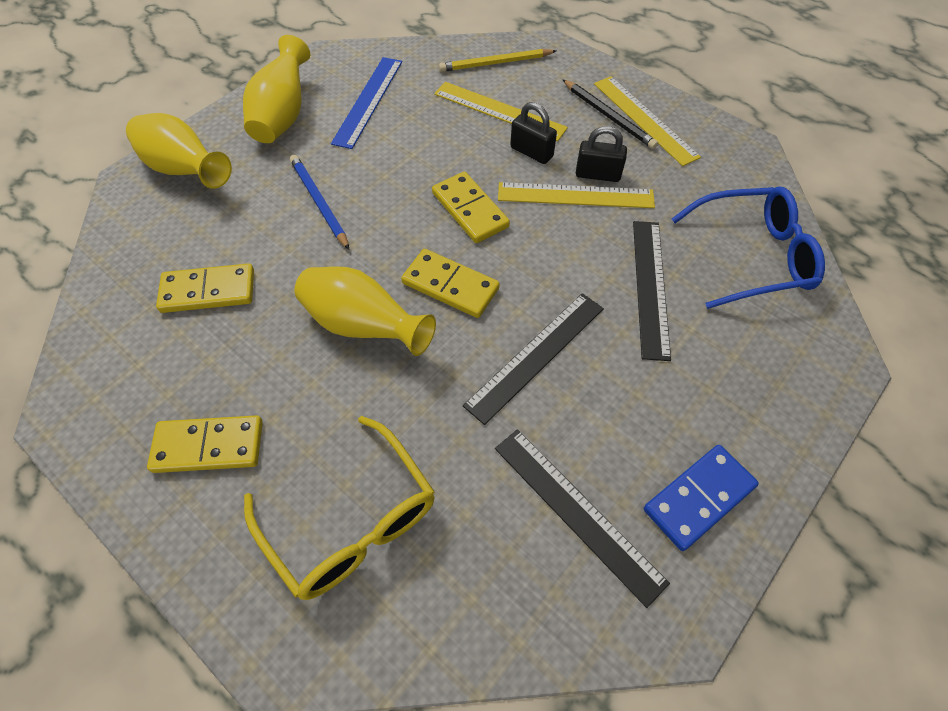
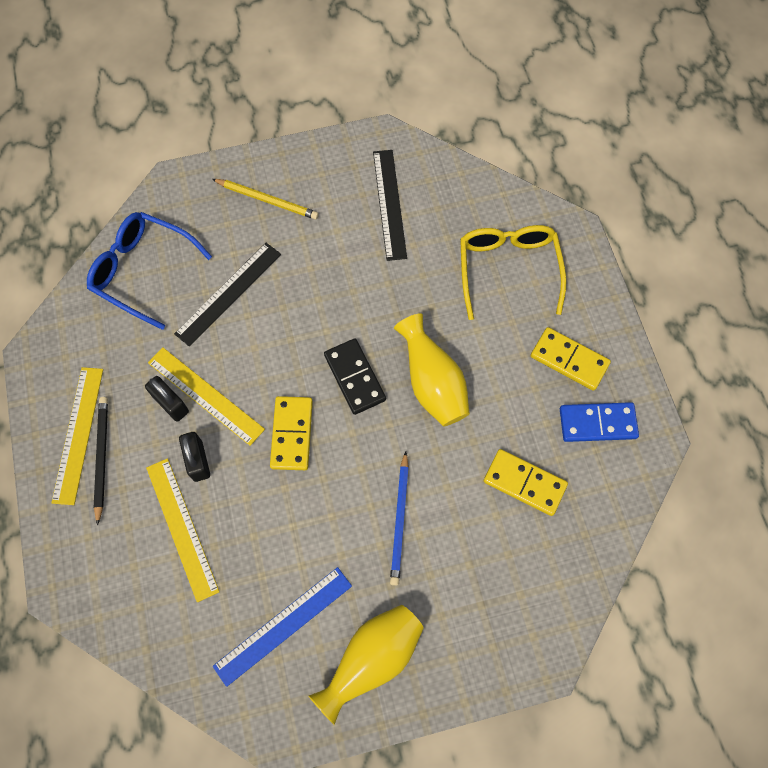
camera: 145 degrees left, 10 degrees up
yellow vase [126,113,232,189] -> none
yellow domino [401,249,500,318] -> black domino [324,339,386,415]
yellow pencil [439,49,556,72] -> yellow pencil moved to [212,179,319,220]
black ruler [463,293,604,425] -> none
blue domino [644,445,759,551] -> blue domino moved to [560,402,639,442]

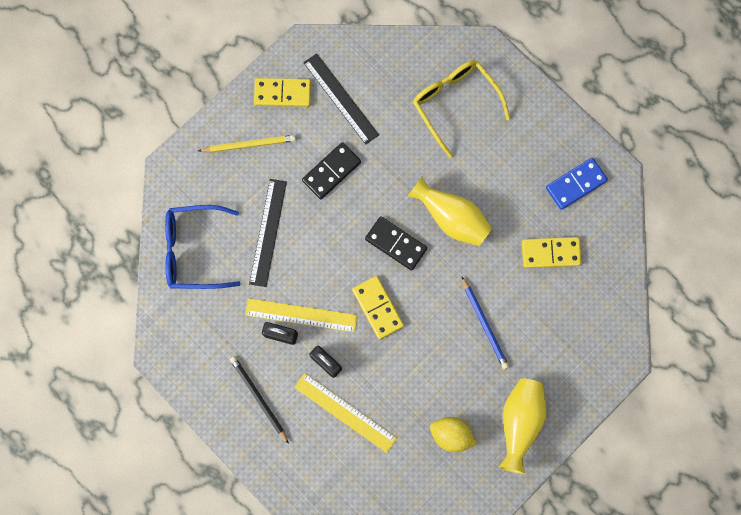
camera: 30 degrees left, 10 degrees up
yellow ruler [51,367,103,505] -> none
blue ruler [213,567,352,687] -> yellow lemon [430,417,477,452]
yellow domino [531,327,611,391] -> yellow domino moved to [254,78,311,107]
none -> black domino [302,142,361,199]

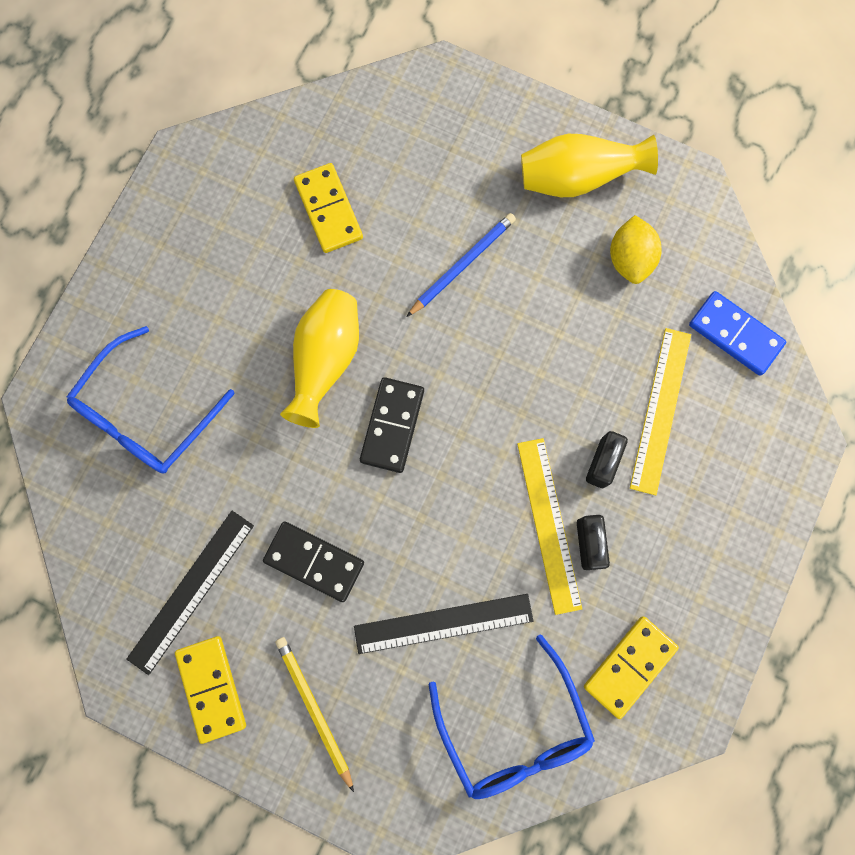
camera: 110 degrees left, 0 degrees up
black pencil [230,356,289,444] -> none
yellow domino [352,276,404,340] -> yellow domino moved to [584,616,679,719]
yellow glasses [413,60,510,158] -> blue glasses [66,326,235,473]
blue domino [546,158,608,210] -> blue domino moved to [689,291,786,376]

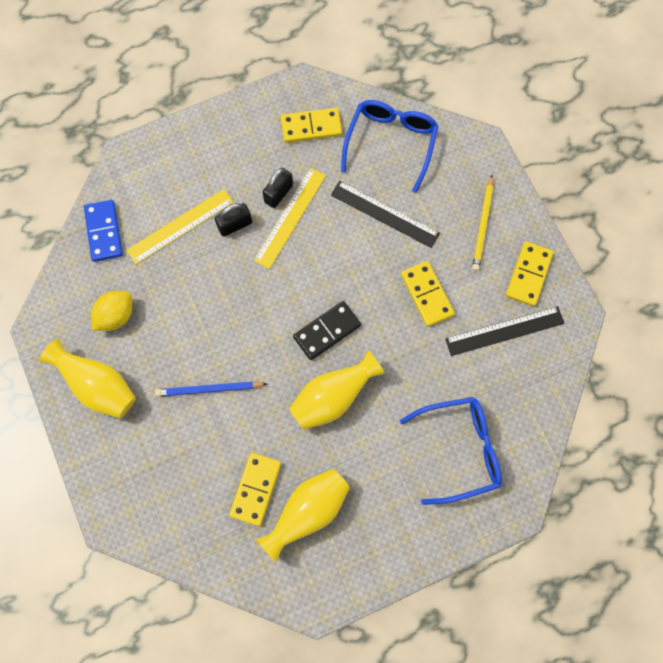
camera: 140 degrees left, 5 degrees down
black domino [263,521,364,602] -> yellow domino [401,261,455,327]
none -> yellow vase [256,469,350,562]

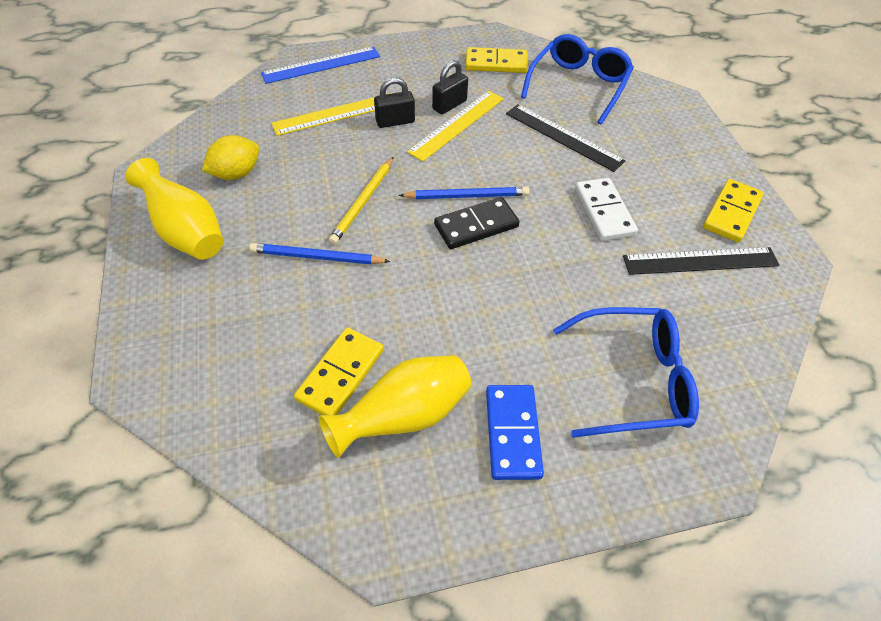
camera: 10 degrees right, 20 degrees down
blue domino [84,200,123,262] -> blue domino moved to [486,385,544,480]
yellow vase [289,350,385,430] -> none
yellow domino [401,261,455,327] -> white domino [575,178,638,241]
yellow pencil [472,175,493,271] -> yellow pencil moved to [329,157,393,245]
none -> blue ruler [261,47,380,84]
none -> blue pencil [399,187,529,199]

